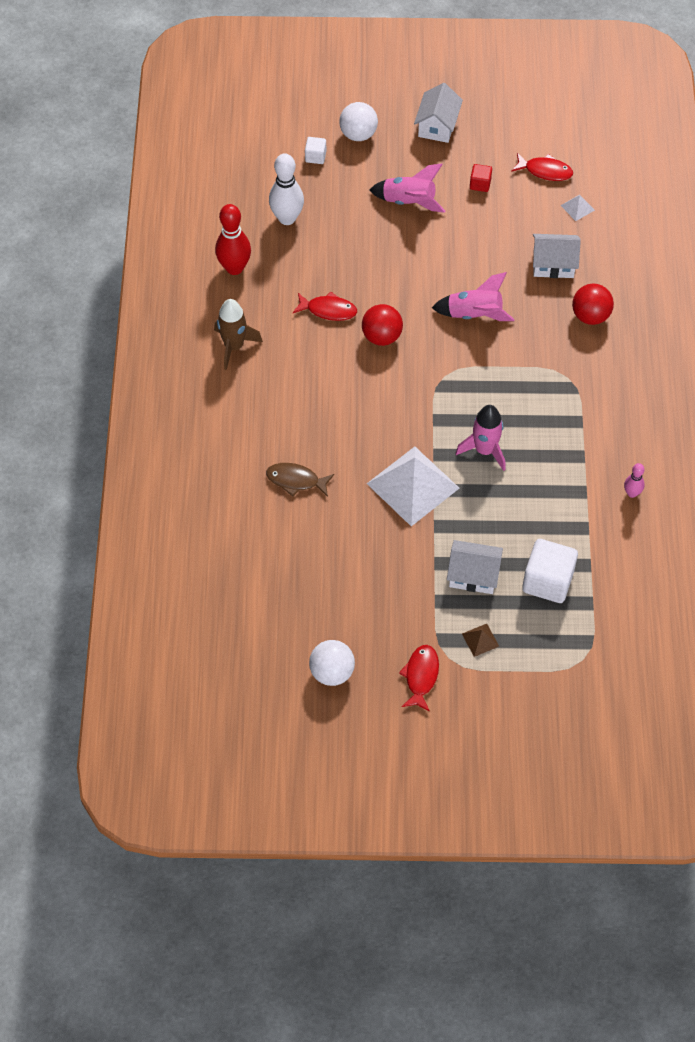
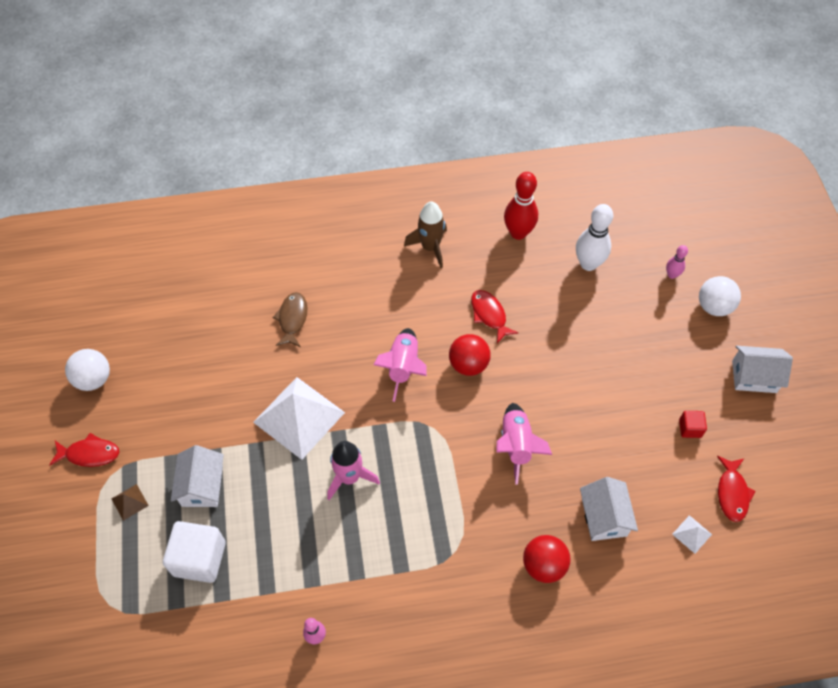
camera: 80 degrees right, 0 degrees up
red fish [293,291,357,321] -> red fish turned 150 degrees clockwise [471,290,518,343]
white cube [305,137,326,164] -> pink bowling pin [666,245,688,279]
pink rocket [370,163,445,213] -> pink rocket moved to [374,328,426,402]

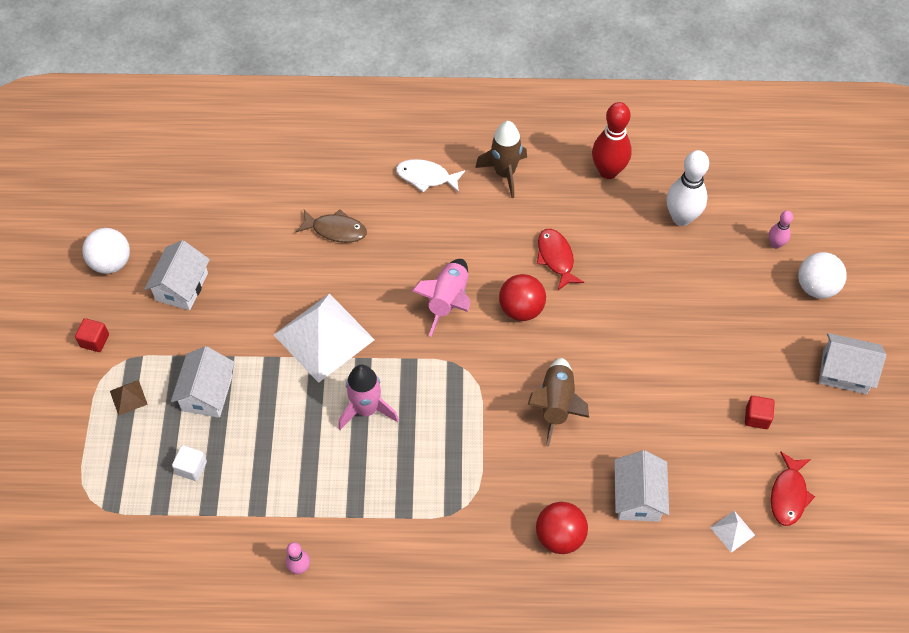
camera: 10 degrees right, 0 degrees up
red fish [49,433,119,467] -> red cube [75,318,109,352]
white cube [163,521,226,583] -> white cube [172,445,207,481], size x0.50
brown fish [272,292,307,347] -> brown fish turned 90 degrees clockwise [296,209,367,243]
pink rocket [497,403,552,485] -> brown rocket [528,358,589,446]
none -> white house [145,240,210,310]
none -> white fish [396,159,465,193]

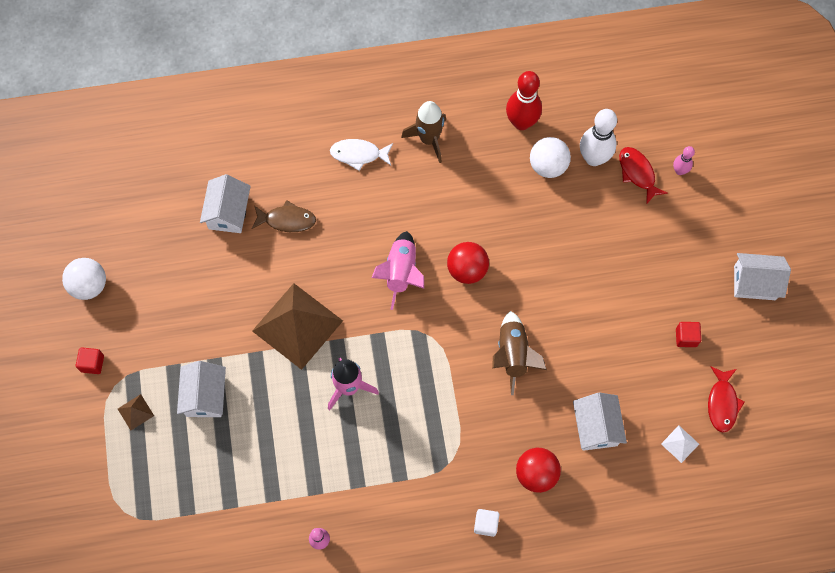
camera: 10 degrees left, 10 degrees up
white house [145,240,210,310] -> white house moved to [200,174,251,233]
white cube [172,445,207,481] -> white cube moved to [474,509,499,537]
white pyramid [274,294,375,383] -> brown pyramid [252,283,343,370]
red fish [537,229,584,290] -> red fish moved to [619,147,668,205]
white ball [798,252,847,298] -> white ball moved to [530,137,571,178]

